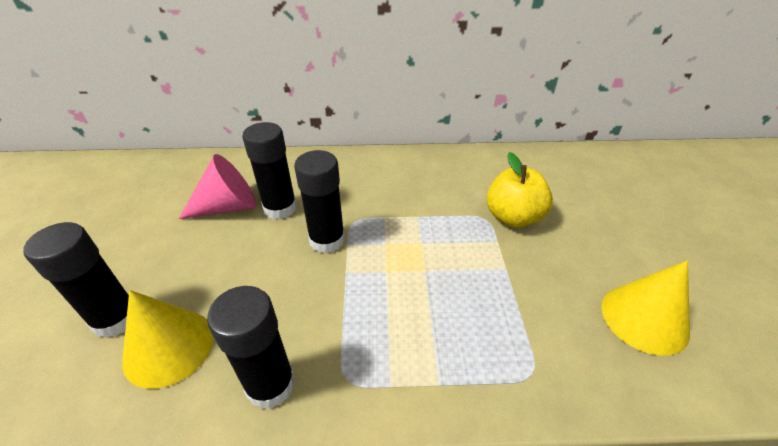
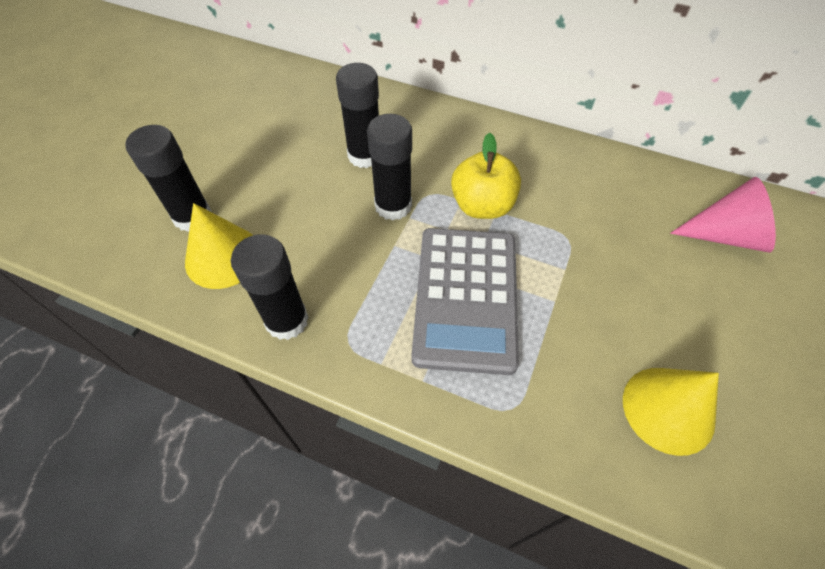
camera: 25 degrees right, 15 degrees up
pink cone [179,154,256,219] -> pink cone moved to [670,177,776,253]
yellow apple [487,152,553,228] -> yellow apple moved to [451,133,521,219]
none -> grey calculator [411,228,519,375]

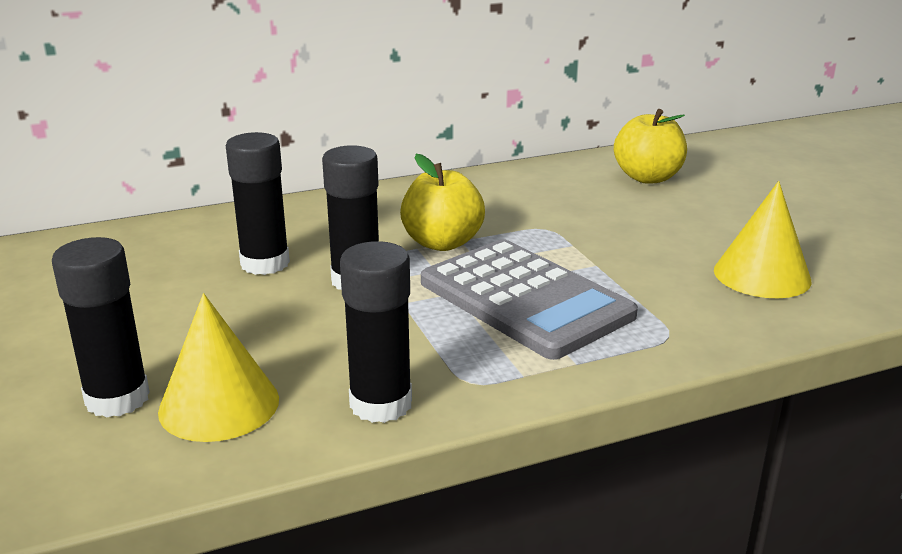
camera: 45 degrees left, 30 degrees down
pink cone [670,177,776,253] -> yellow apple [614,109,687,184]

